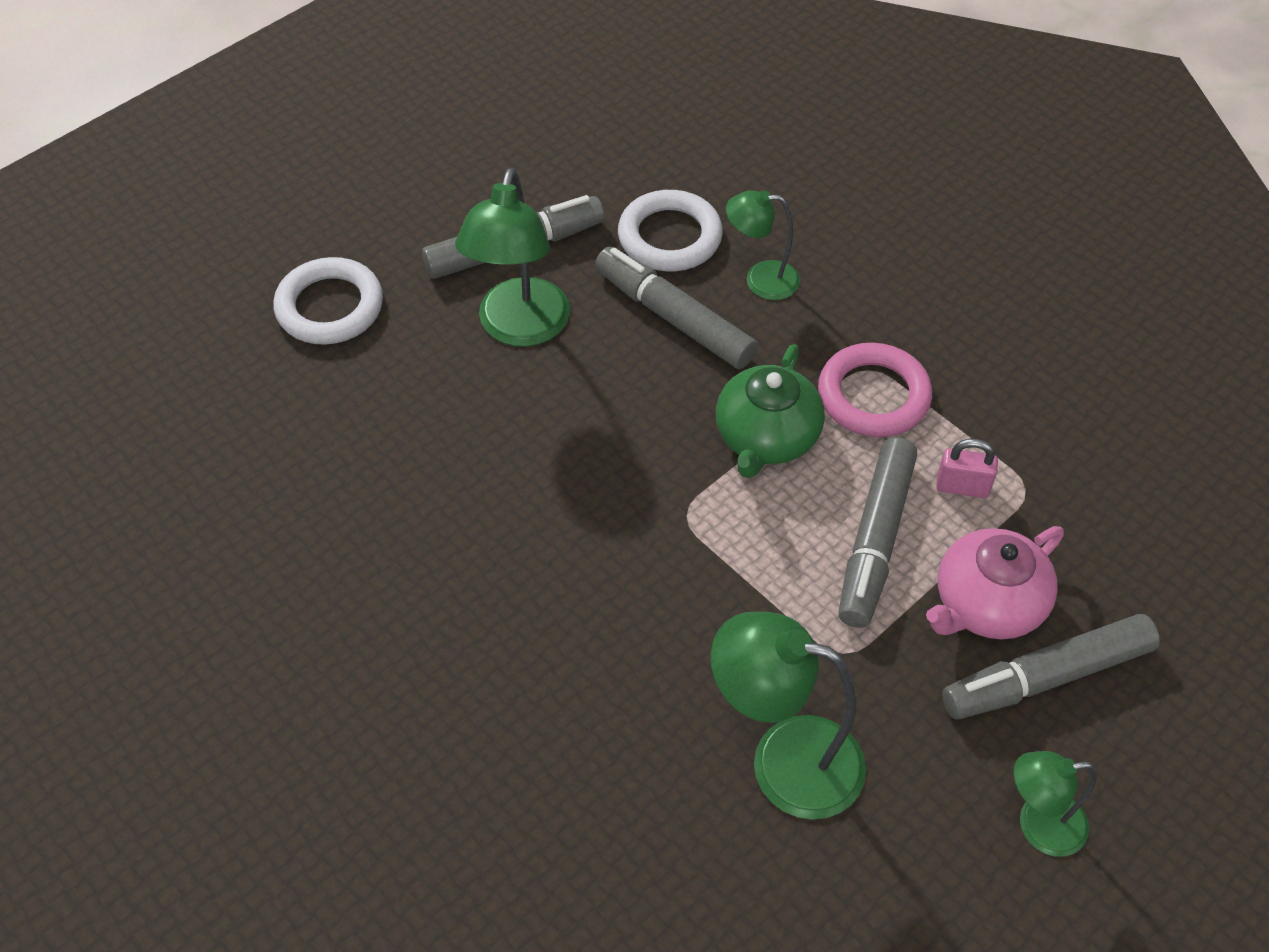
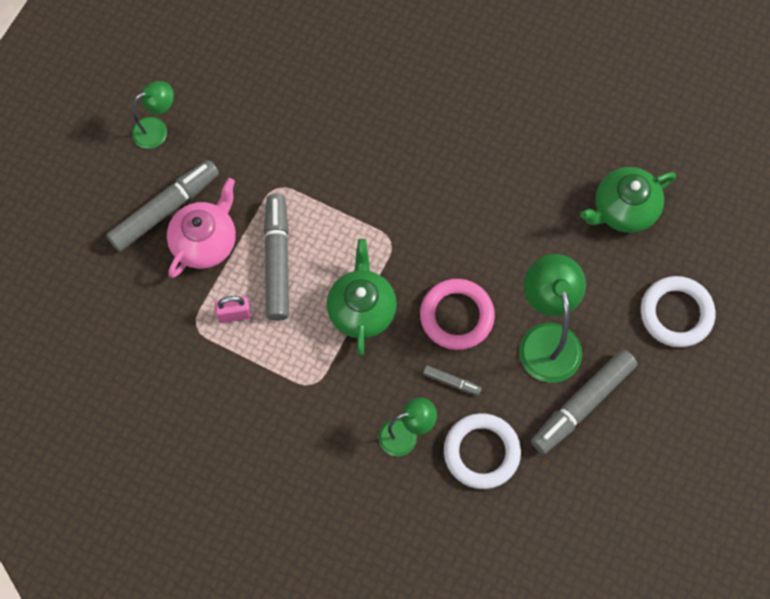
camera: 160 degrees right, 15 degrees up
grey marker [595,247,758,369] -> grey marker [423,365,482,395], size x0.45
green lamp [711,611,866,819] -> none
pink ring [818,343,932,437] -> pink ring moved to [420,279,495,350]
none -> green teapot [581,167,676,233]

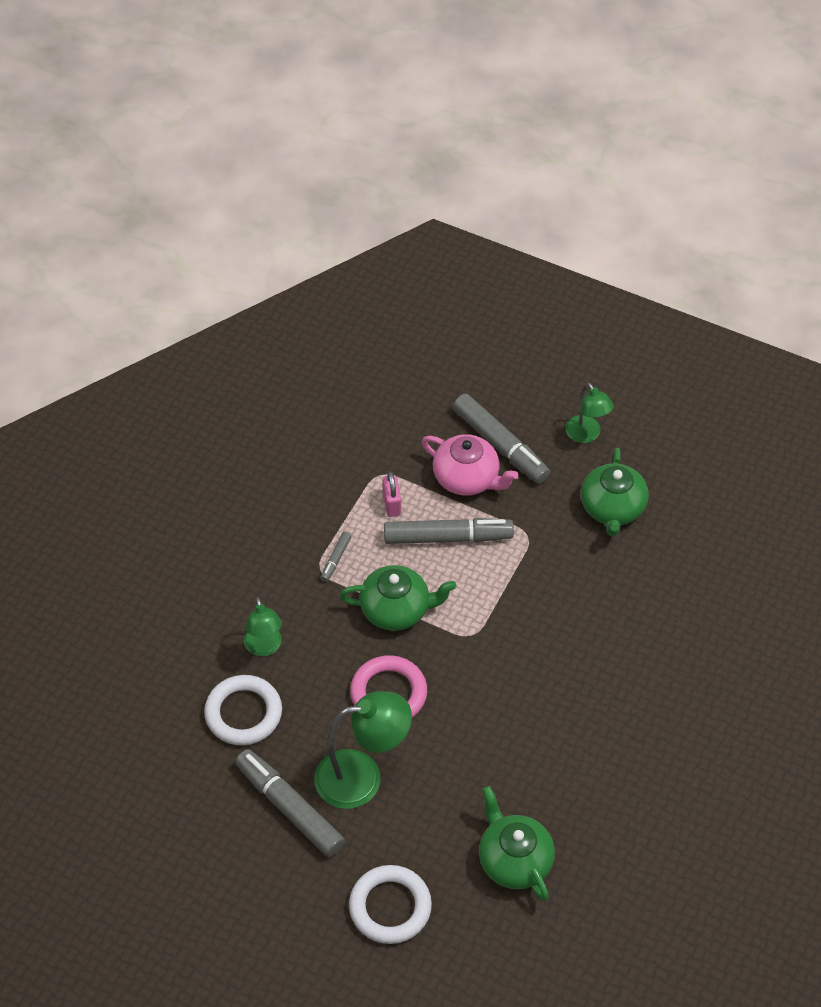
camera: 90 degrees right, 15 degrees down
grey marker [423,365,482,395] -> grey marker moved to [320,532,351,582]
none -> green teapot [581,448,649,536]

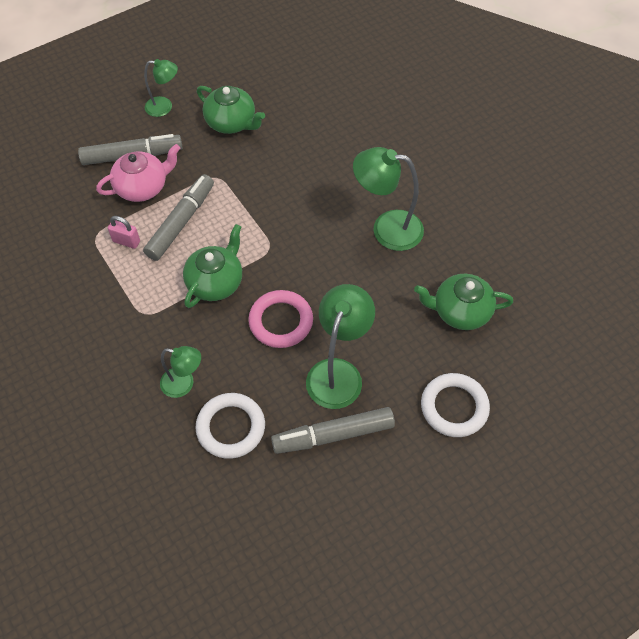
camera: 60 degrees left, 5 degrees up
grey marker [320,532,351,582] -> none
none -> green lamp [353,147,424,251]

